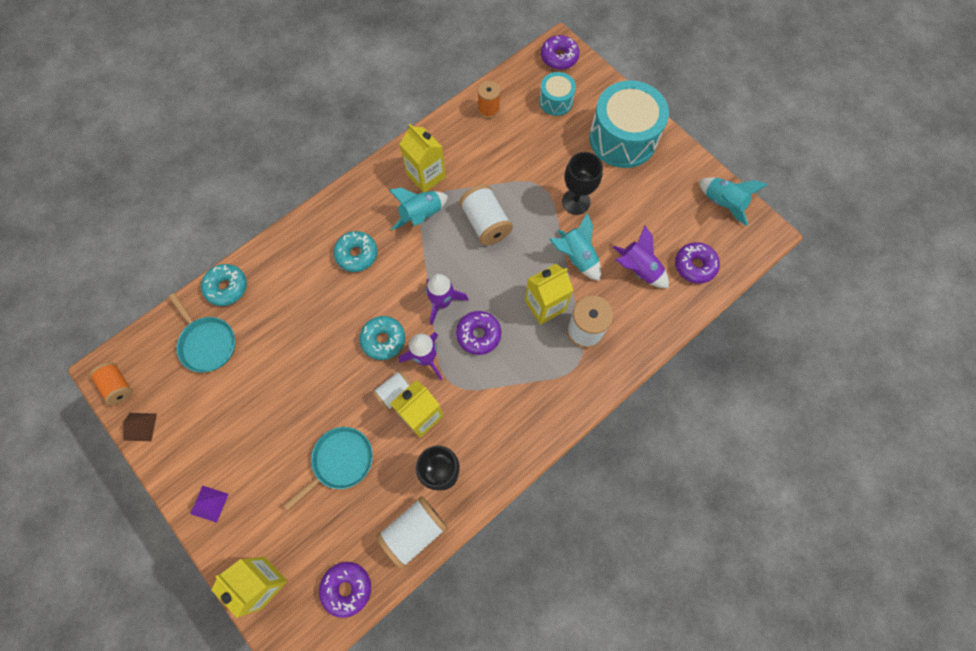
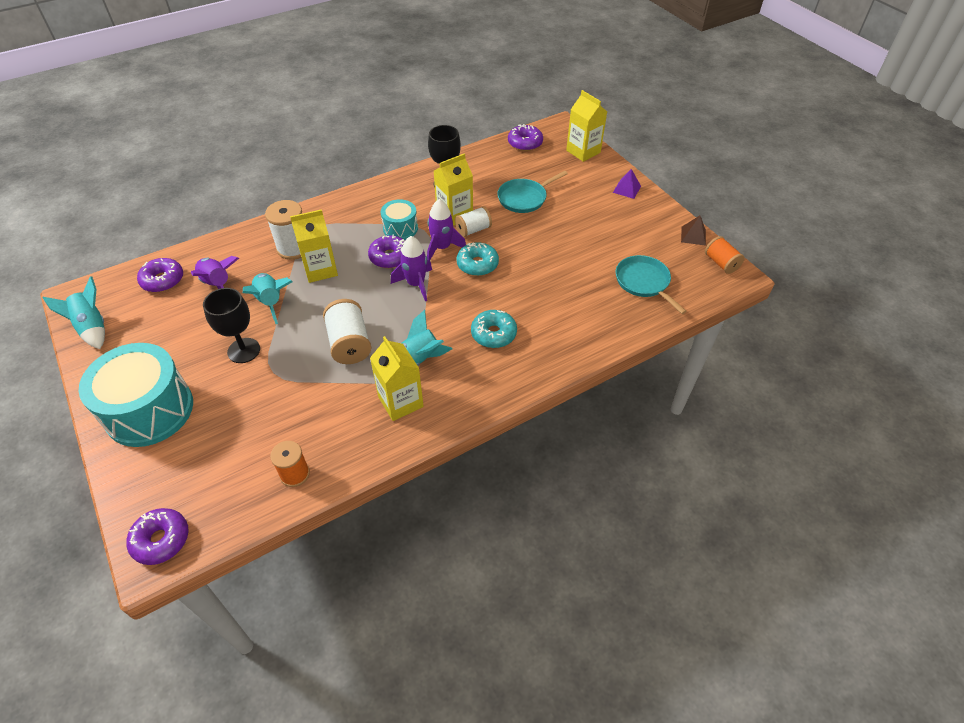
camera: 170 degrees left, 20 degrees down
turquoise donut [201,264,247,306] -> none
white spool [376,496,448,569] -> none
turquoise drum [539,72,576,116] -> turquoise drum moved to [381,199,418,240]

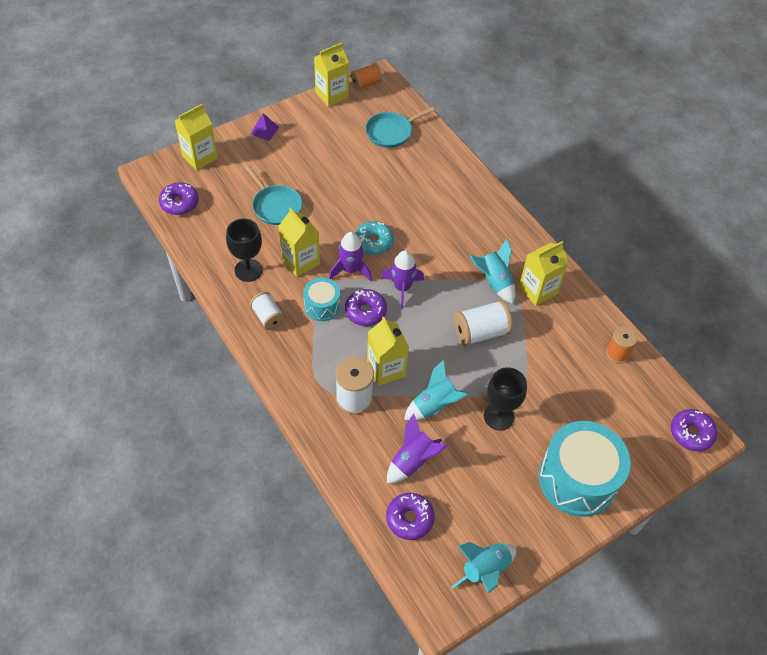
camera: 95 degrees left, 5 degrees up
white spool [455,206,492,237] -> white spool moved to [250,292,285,330]
turquoise donut [471,310,517,348] -> none
brown pyramid [681,216,706,246] -> yellow carton [314,43,349,107]

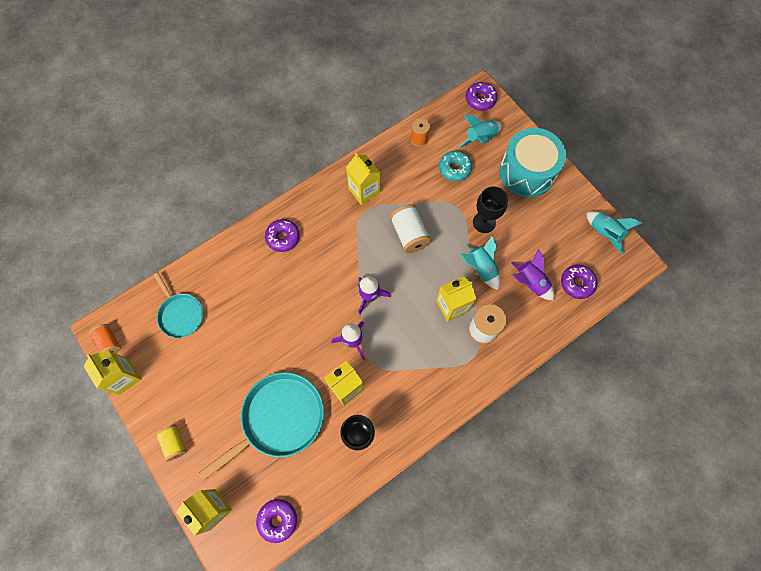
camera: 90 degrees left, 15 degrees up
turquoise pan [245,166,302,225] -> turquoise pan [199,372,324,481], size x1.70
white spool [250,292,285,330] -> none
purple pyramid [251,113,279,141] -> yellow spool [155,425,187,462]
turquoise drum [303,278,340,321] -> none
purple donut [345,289,387,326] -> purple donut moved to [265,219,300,252]
turquoise donut [355,221,394,255] -> turquoise donut moved to [439,151,472,181]
turquoise rocket [469,239,515,304] -> turquoise rocket moved to [458,115,502,148]

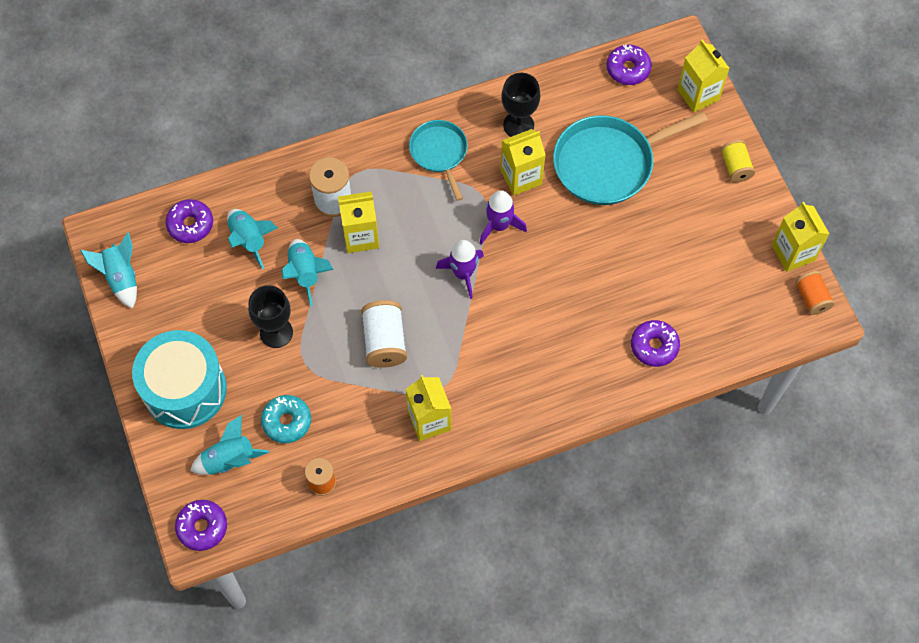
camera: 165 degrees left, 5 degrees down
turquoise pan [153,272,203,338] -> turquoise pan moved to [409,120,468,201]
purple donut [265,219,300,252] -> purple donut moved to [631,320,680,367]
purple rocket [511,249,554,300] -> turquoise rocket [227,209,278,269]

